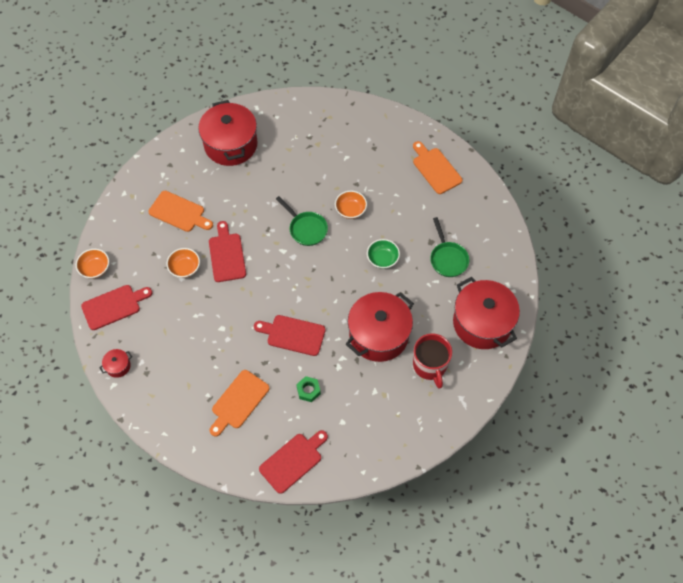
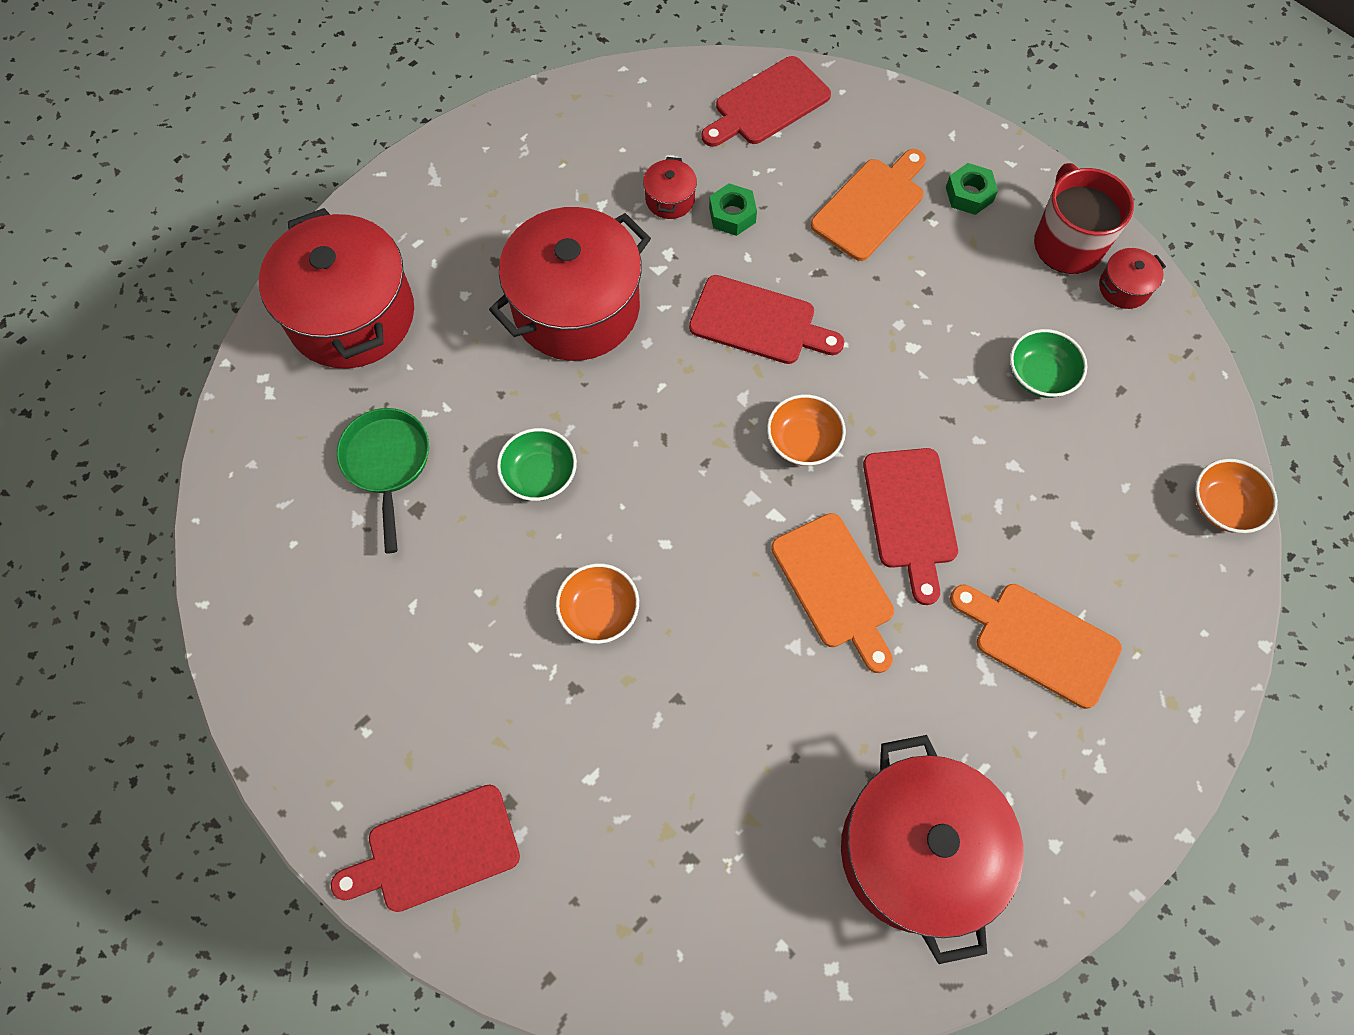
camera: 175 degrees left, 5 degrees up
red cutting board [81,285,152,330] -> red cutting board moved to [331,784,520,912]
orange bowl [167,248,200,278] -> orange bowl moved to [767,394,846,466]
green pan [276,196,328,246] -> none
orange cutting board [413,141,462,194] -> orange cutting board moved to [771,513,894,673]
red mug [413,333,452,389] -> red mug moved to [1034,163,1134,274]
none -> red pot [643,157,697,219]
none -> green nut [946,163,998,215]
none -> green bowl [1010,329,1087,398]

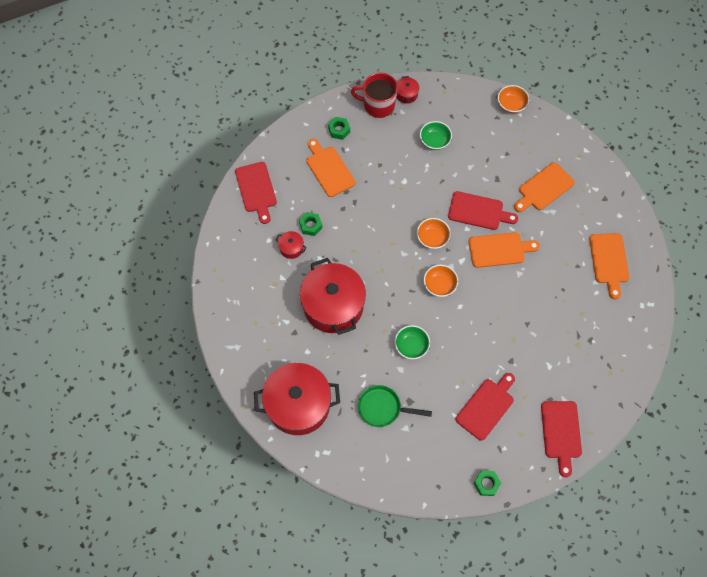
camera: 70 degrees left, 0 degrees up
orange bowl [556,563,639,644] -> orange bowl moved to [424,265,458,297]
red cutting board [689,275,844,364] -> red cutting board moved to [456,373,515,441]
red pot [841,735,1024,964] -> orange cutting board [589,233,629,299]
none -> green nut [474,471,501,496]

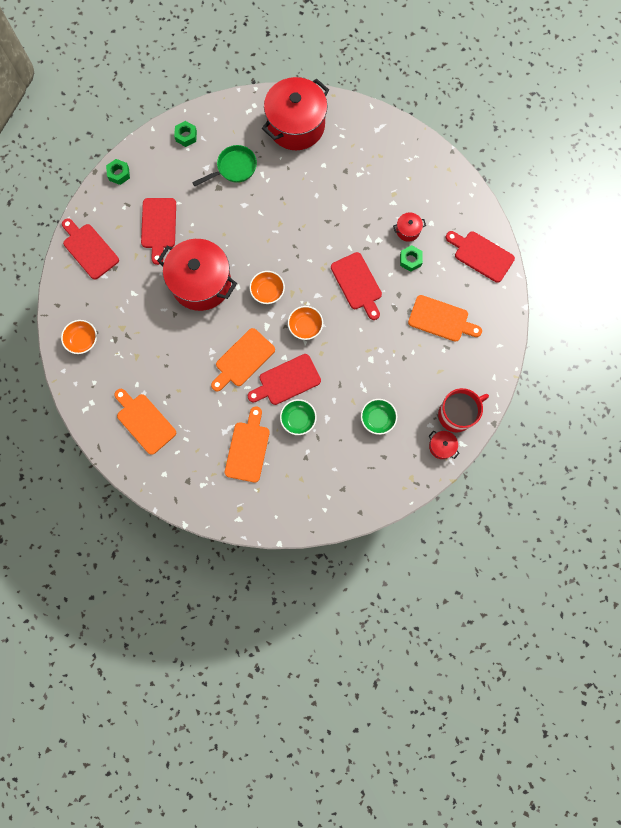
camera: 140 degrees right, 10 degrees up
red pot [300,258,366,335] -> red pot moved to [157,239,237,311]
green nut [328,117,350,140] -> green nut moved to [174,121,197,147]
green bowl [394,325,430,359] -> green bowl moved to [280,399,317,435]
orange bowl [498,85,529,113] -> orange bowl moved to [61,320,97,354]
none -> red cutting board [331,252,382,320]

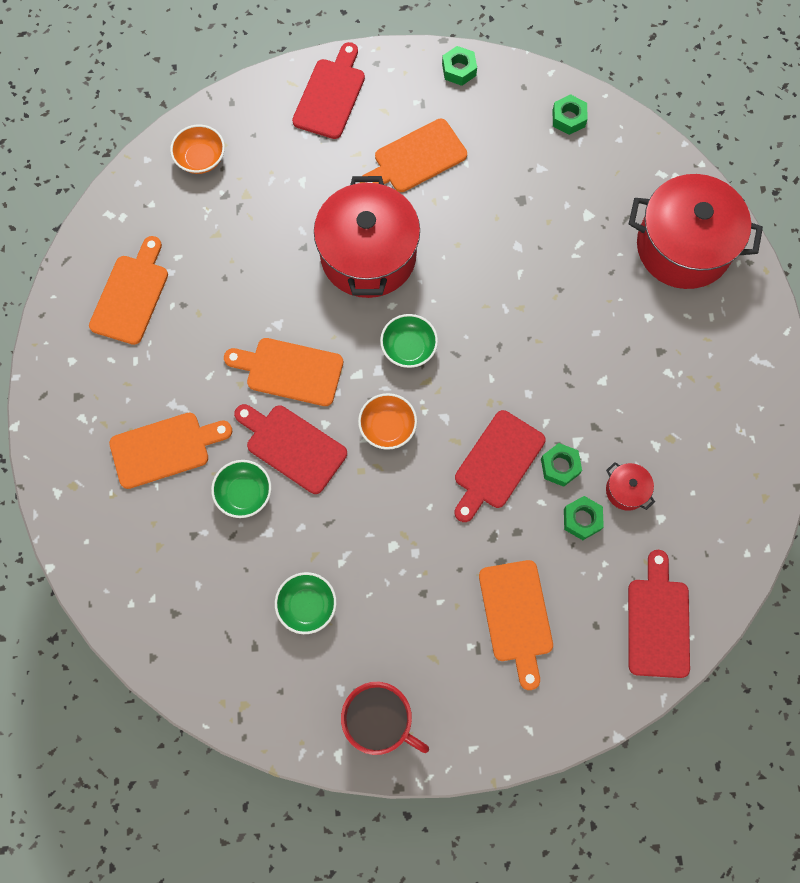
camera: 60 degrees right, 5 degrees down
red cutting board [141,198,176,265] -> orange cutting board [360,119,467,192]
green pan [192,145,257,186] -> none
orange bowl [249,271,285,304] -> green bowl [380,314,438,368]
red pot [429,431,460,459] -> none
none -> green nut [541,443,582,487]

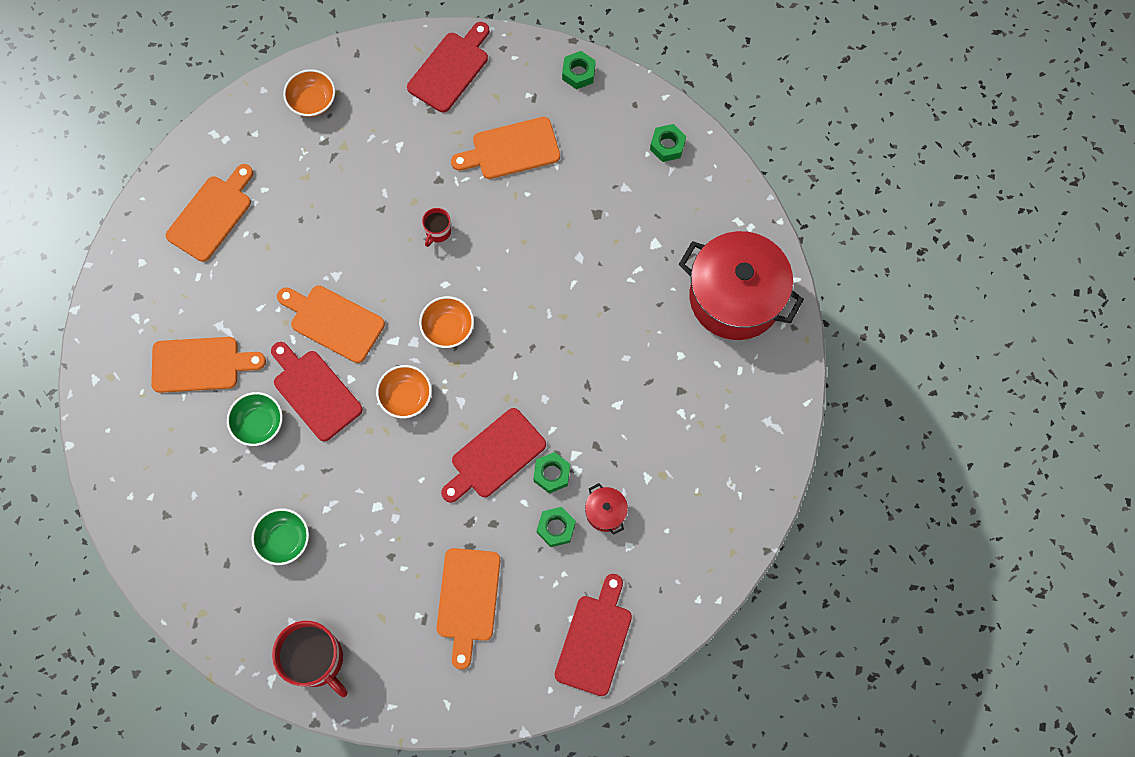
camera: 15 degrees right, 0 degrees up
red pot [314,176,420,298] -> red mug [422,208,451,247]
green bowl [380,314,438,368] -> orange bowl [419,296,474,348]

